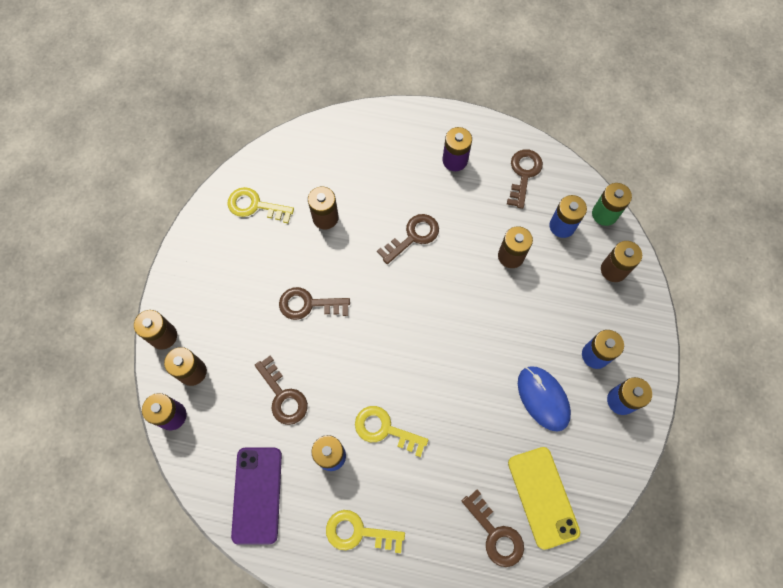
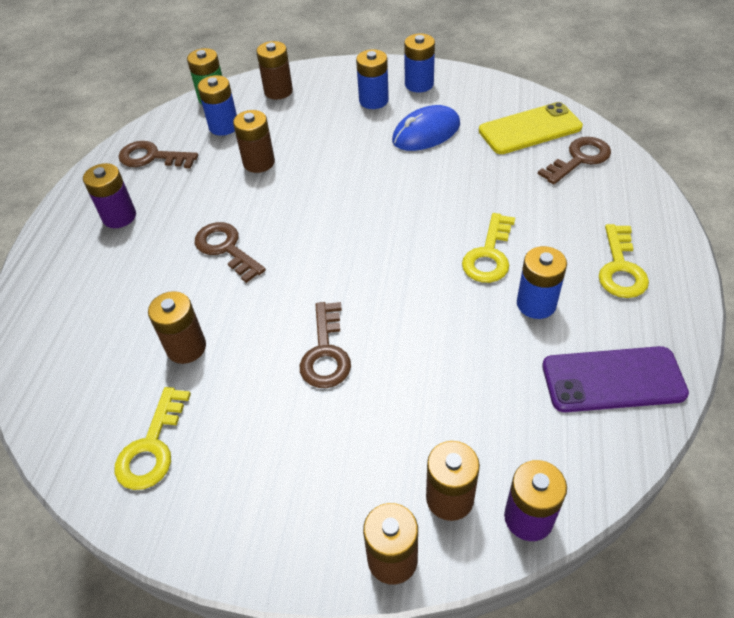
camera: 90 degrees left, 20 degrees down
brown key [255,355,308,425] -> none

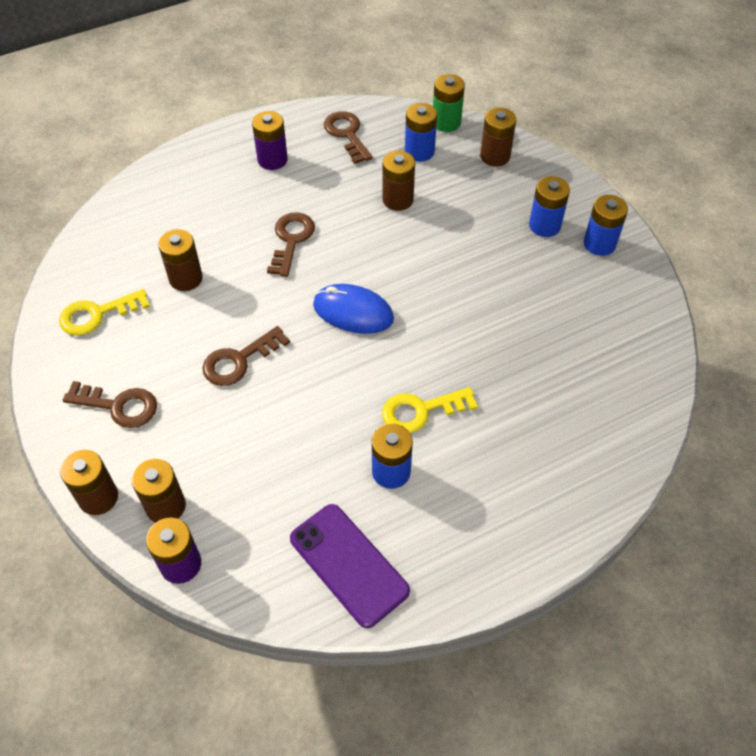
camera: 50 degrees right, 5 degrees up
blue mouse [392,105,460,151] -> blue mouse moved to [313,284,394,334]
yellow phone [479,102,583,154] -> none
brown key [538,137,611,185] -> brown key moved to [63,381,157,428]
yellow key [599,224,649,298] -> none

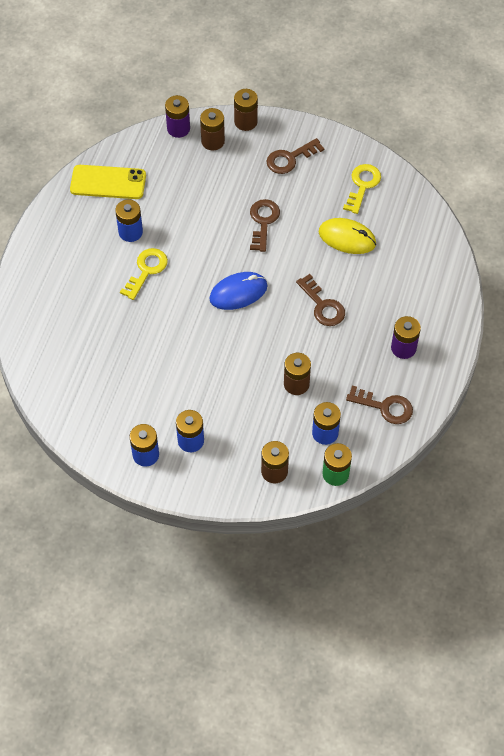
camera: 135 degrees right, 5 degrees up
brown battery [158,229,203,291] -> yellow mouse [319,218,376,254]
purple phone [290,504,410,628] -> yellow phone [70,165,146,199]

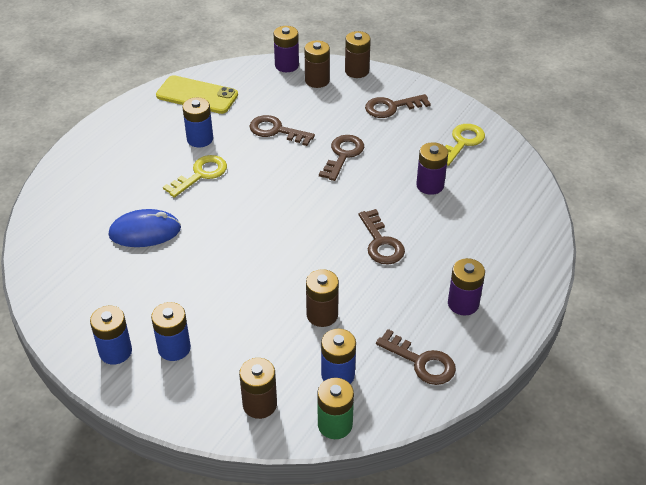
camera: 15 degrees right, 15 degrees down
blue mouse [209,272,268,310] -> blue mouse moved to [109,209,181,247]
yellow mouse [319,218,376,254] -> purple battery [416,142,448,195]
none -> brown key [250,115,315,146]

